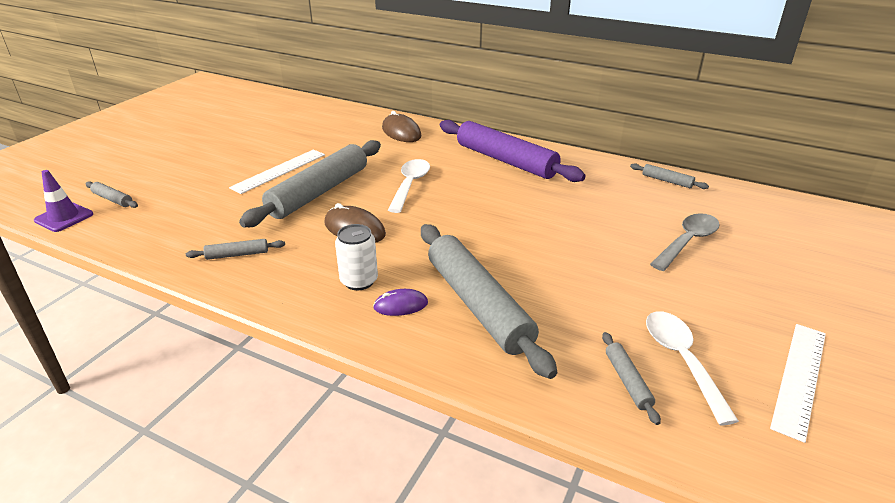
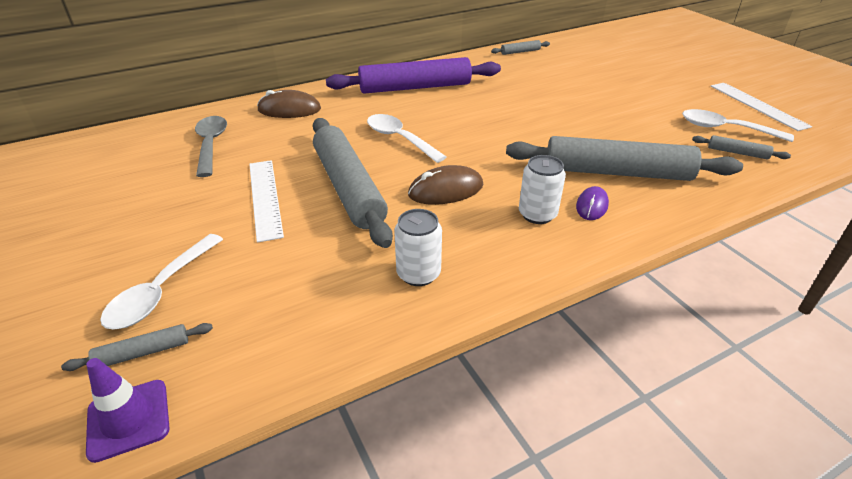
camera: 55 degrees left, 5 degrees up
grey rolling pin [186,239,285,260] -> white can [394,209,442,286]
grey spoon [650,213,720,271] -> grey spoon moved to [195,116,227,177]
none -> white spoon [100,234,223,329]

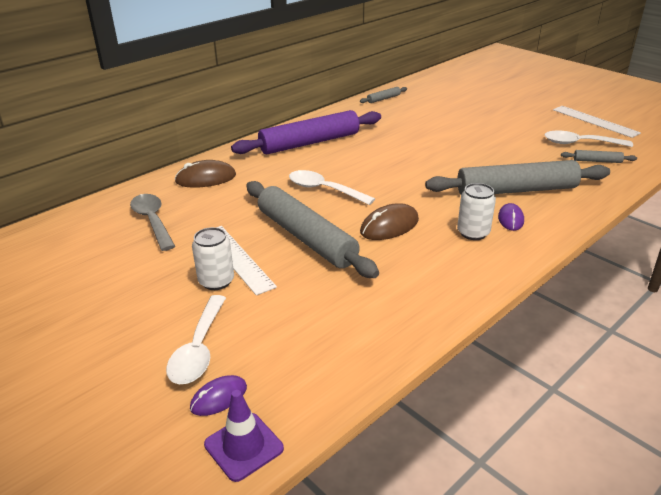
camera: 15 degrees left, 5 degrees down
grey rolling pin [61,323,213,371] -> purple mouse [190,375,247,416]
white can [394,209,442,286] -> white can moved to [192,227,234,290]

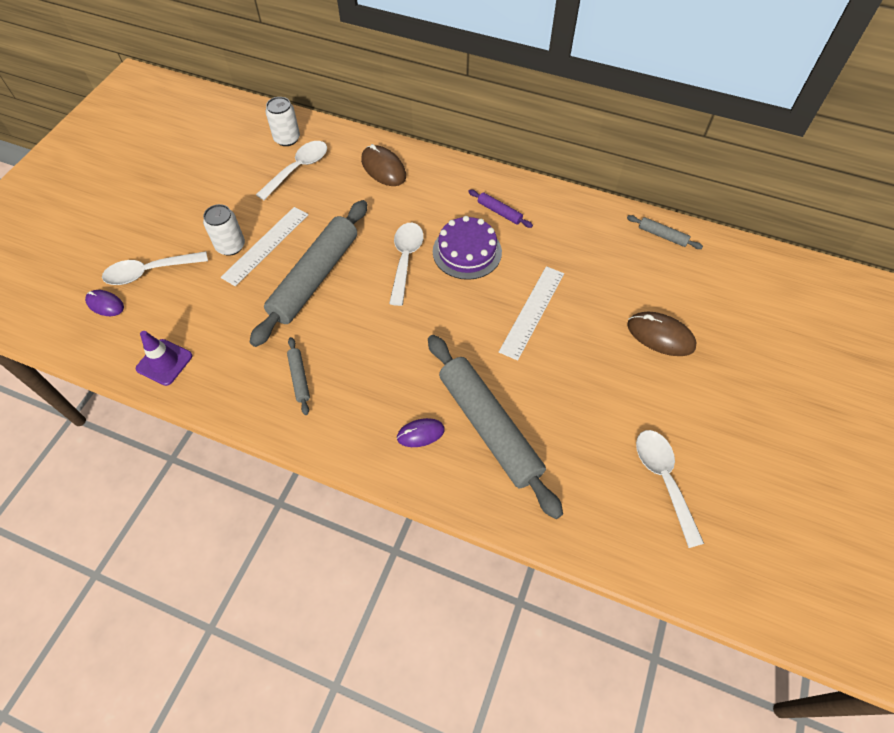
camera: 65 degrees right, 25 degrees up
grey spoon [130,194,175,251] -> white spoon [256,141,327,200]
purple traffic cone [204,390,284,482] -> purple traffic cone moved to [136,331,192,386]
purple rolling pin [231,110,381,154] -> purple rolling pin [468,190,533,228], size x0.42
brown mouse [360,203,419,240] -> brown mouse moved to [627,312,697,356]
white can [457,183,496,240] -> white can moved to [265,97,300,146]
white ruler [553,106,641,138] -> white ruler moved to [499,266,564,361]
grey rolling pin [561,150,637,163] -> grey rolling pin moved to [287,337,310,415]
none -> purple cake [433,216,502,280]

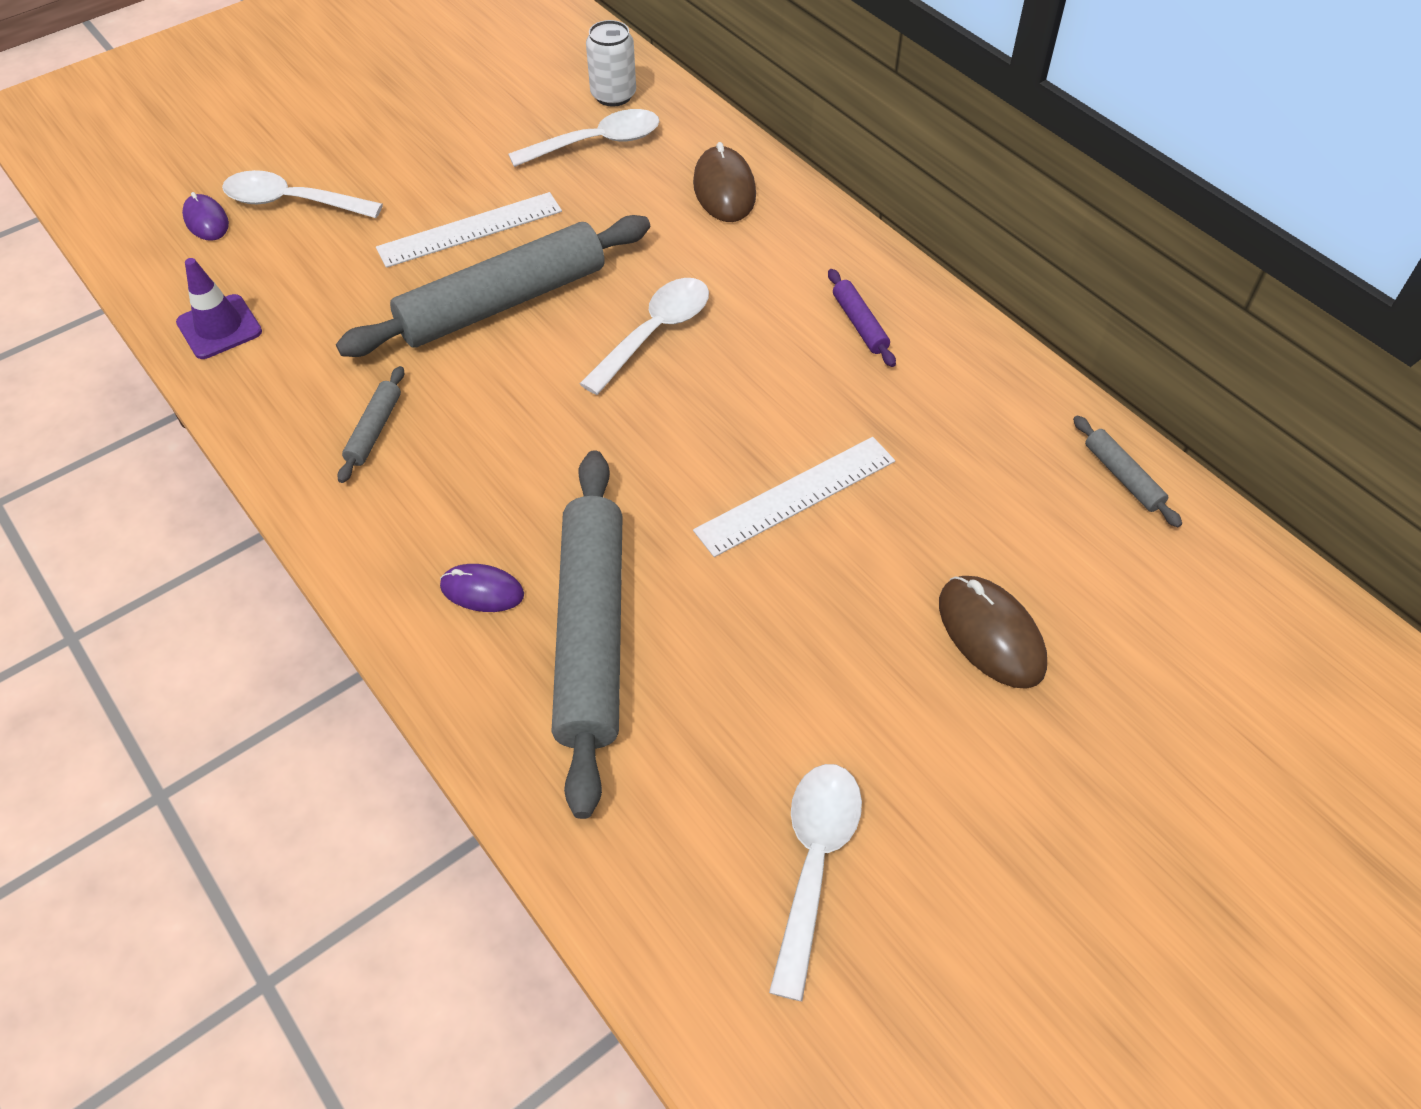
camera: 30 degrees right, 5 degrees down
white can [203,204,245,256] -> none
purple cake [433,216,502,280] -> none

